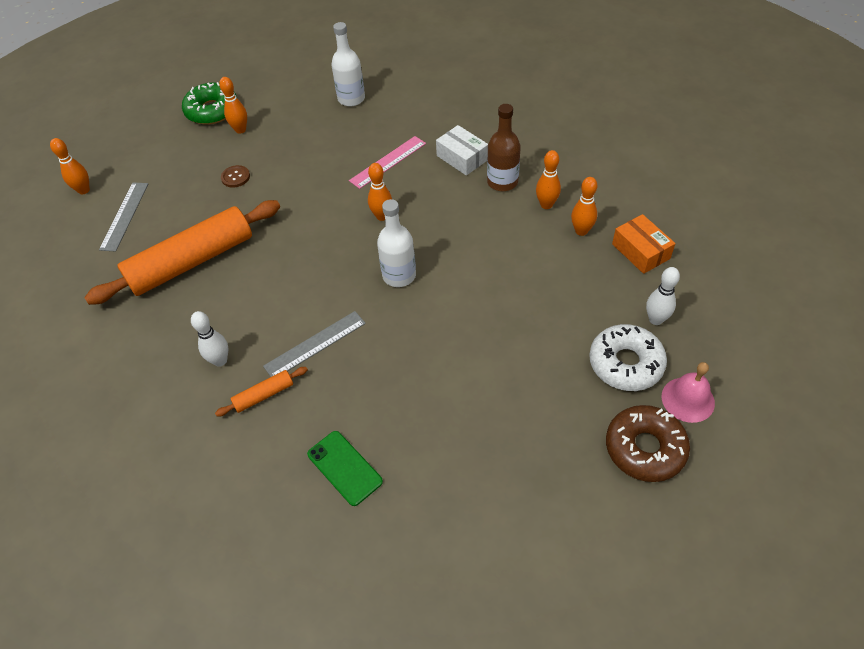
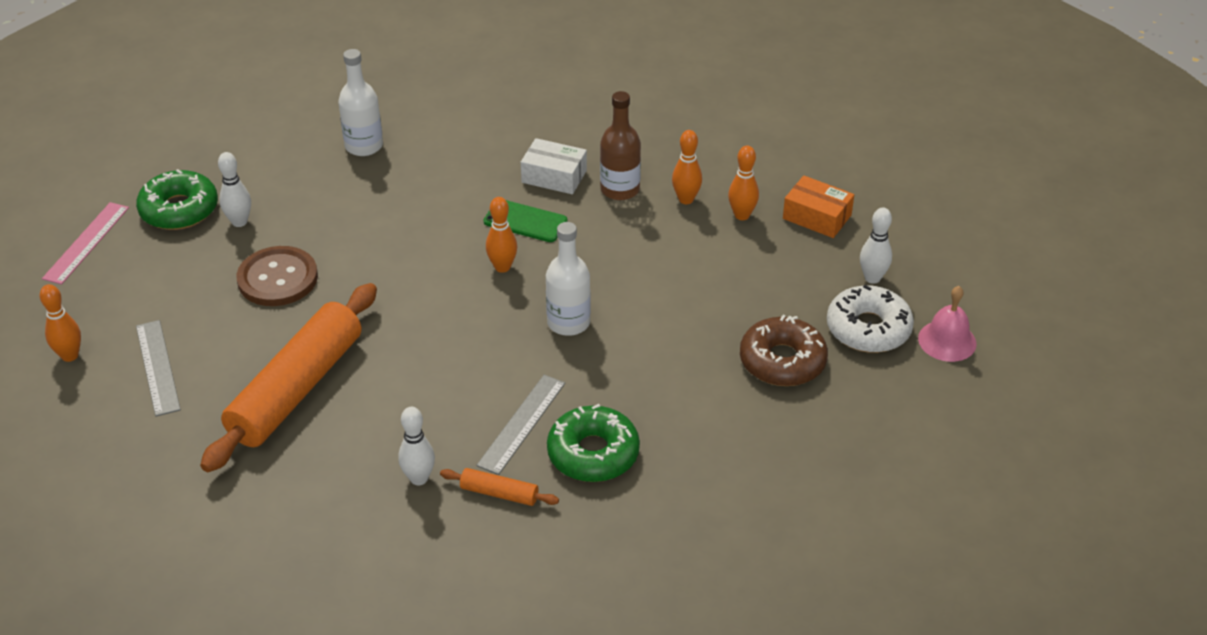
camera: 30 degrees left, 10 degrees down
orange rolling pin [215,367,308,417] -> orange rolling pin turned 75 degrees clockwise [440,468,559,506]
orange bowling pin [219,77,247,134] -> white bowling pin [218,152,251,227]
brown button [221,165,250,187] -> brown button [236,246,318,306], size x1.99
green phone [307,431,383,506] -> green phone moved to [483,200,567,242]
pink ruler [349,136,426,189] -> pink ruler moved to [42,202,129,285]
brown donut [606,405,690,482] -> brown donut moved to [740,315,828,386]
none -> green donut [547,404,640,482]

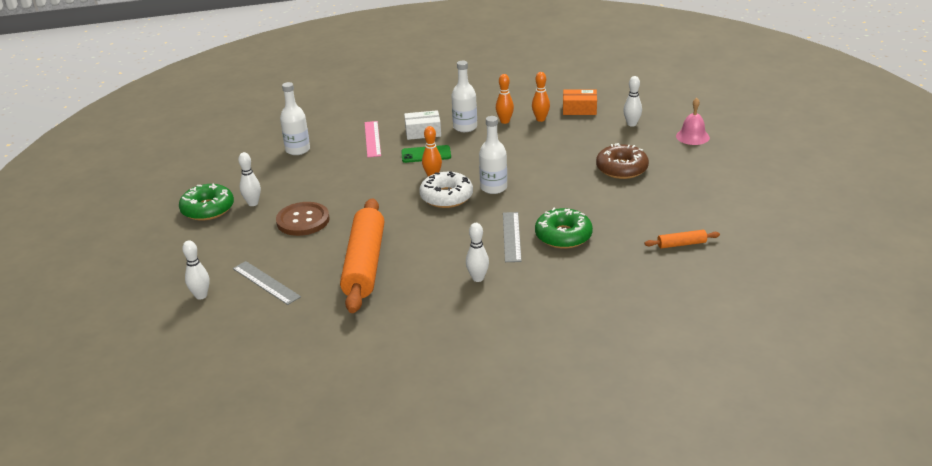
camera: 25 degrees left, 10 degrees down
orange bowling pin [40,284,81,362] -> white bowling pin [182,240,210,300]
pink ruler [42,202,129,285] -> pink ruler moved to [365,121,381,157]
orange rolling pin [440,468,559,506] -> orange rolling pin moved to [644,230,720,248]
brown bottle [600,91,641,200] -> white bottle [451,61,477,132]
white donut [827,285,914,353] -> white donut moved to [419,171,473,208]

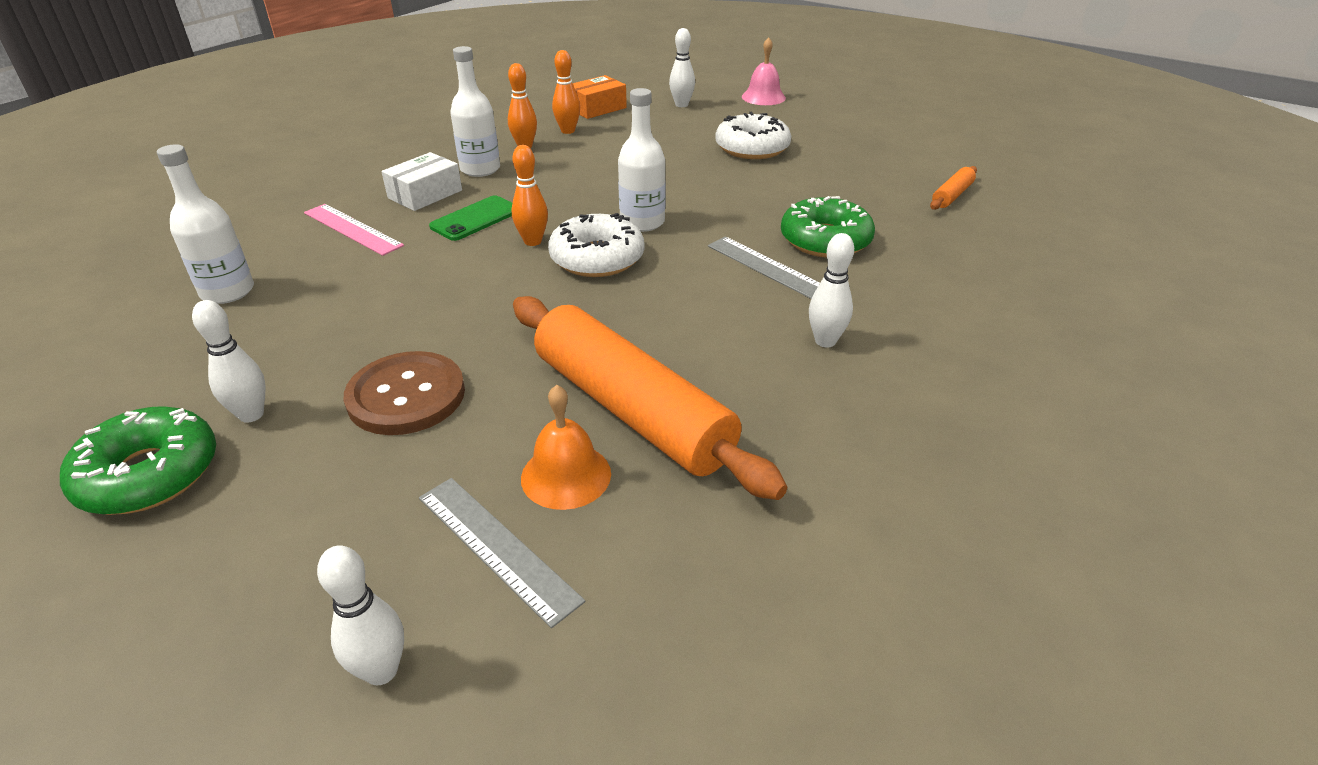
camera: 45 degrees left, 5 degrees up
grey ruler [233,261,301,305] -> grey ruler turned 45 degrees clockwise [419,478,585,628]
brown donut [596,143,649,179] -> white donut [715,112,791,159]
none -> orange bell [521,385,611,510]

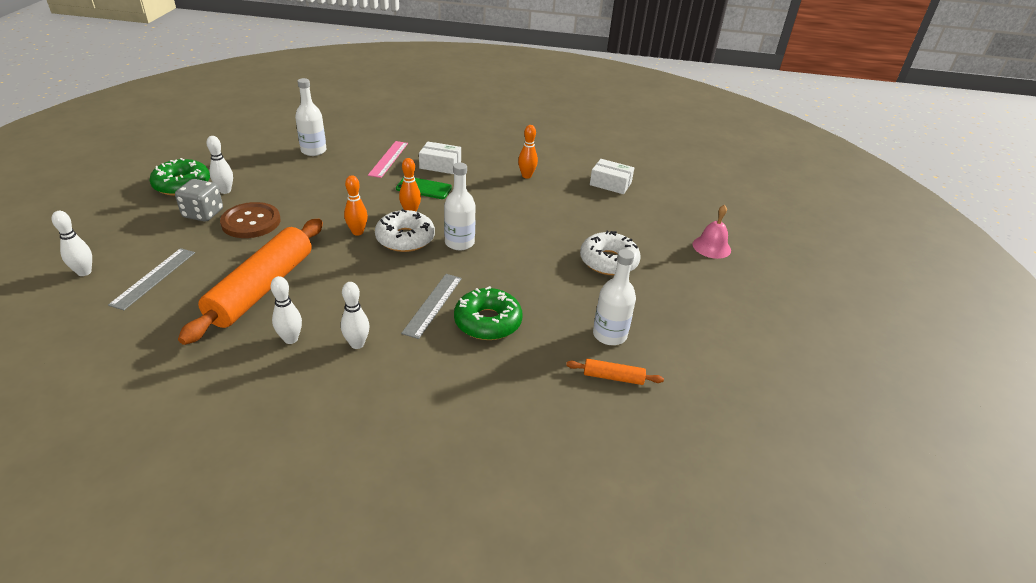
camera: 60 degrees right, 0 degrees up
white bottle [450,46,500,177] -> white bottle moved to [593,249,636,345]
orange bell [521,385,611,510] -> none
orange bowling pin [552,50,580,134] -> orange bowling pin moved to [344,175,368,236]
orange box [573,75,627,119] -> white box [590,159,634,194]
white bowling pin [669,28,695,107] -> white bowling pin moved to [271,276,302,344]
none -> grey dice [175,179,223,222]

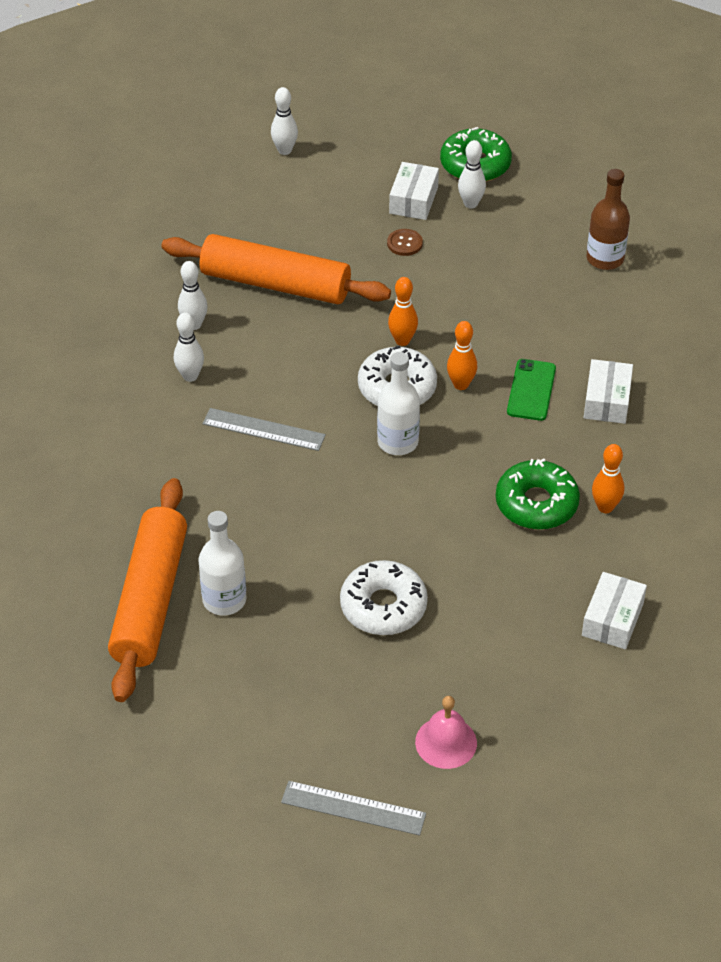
camera: 90 degrees right, 10 degrees up
grey ruler [108,248,195,310] -> grey ruler moved to [281,781,426,836]
grey dice [175,179,223,222] -> white box [389,162,439,220]
brown button [220,202,281,238] -> brown button [387,229,423,256], size x0.50
white bottle [295,78,327,156] -> brown bottle [587,169,630,270]
pink ruler [368,141,408,178] -> none
green donut [454,286,523,340] -> green donut moved to [496,458,580,530]
orange rolling pin [566,359,664,385] -> orange rolling pin [108,478,187,702], size x2.39

